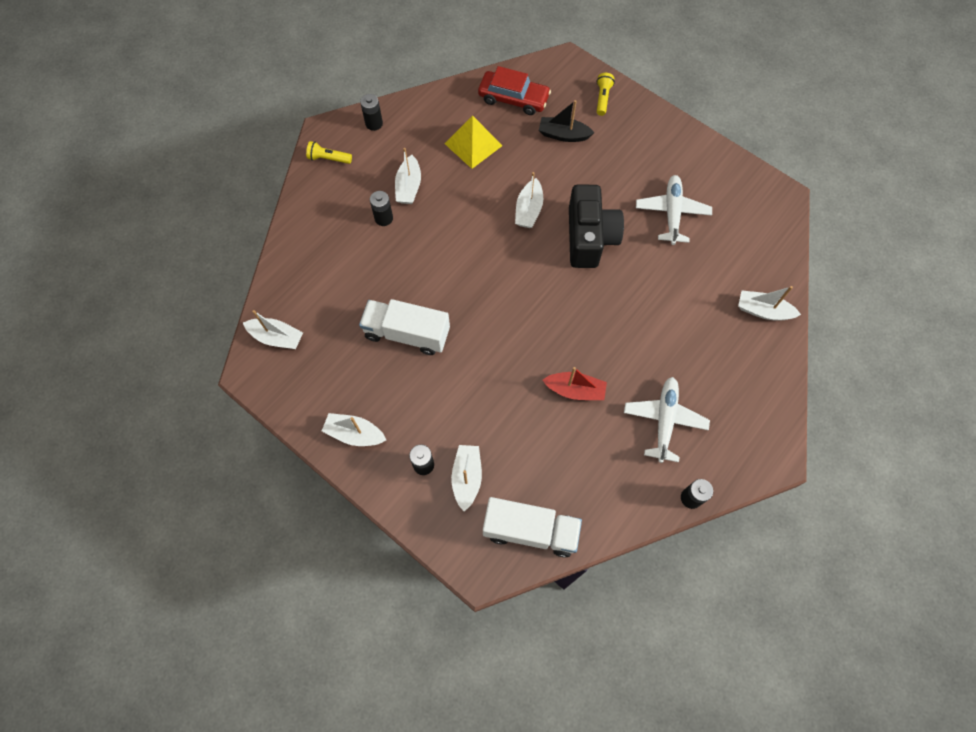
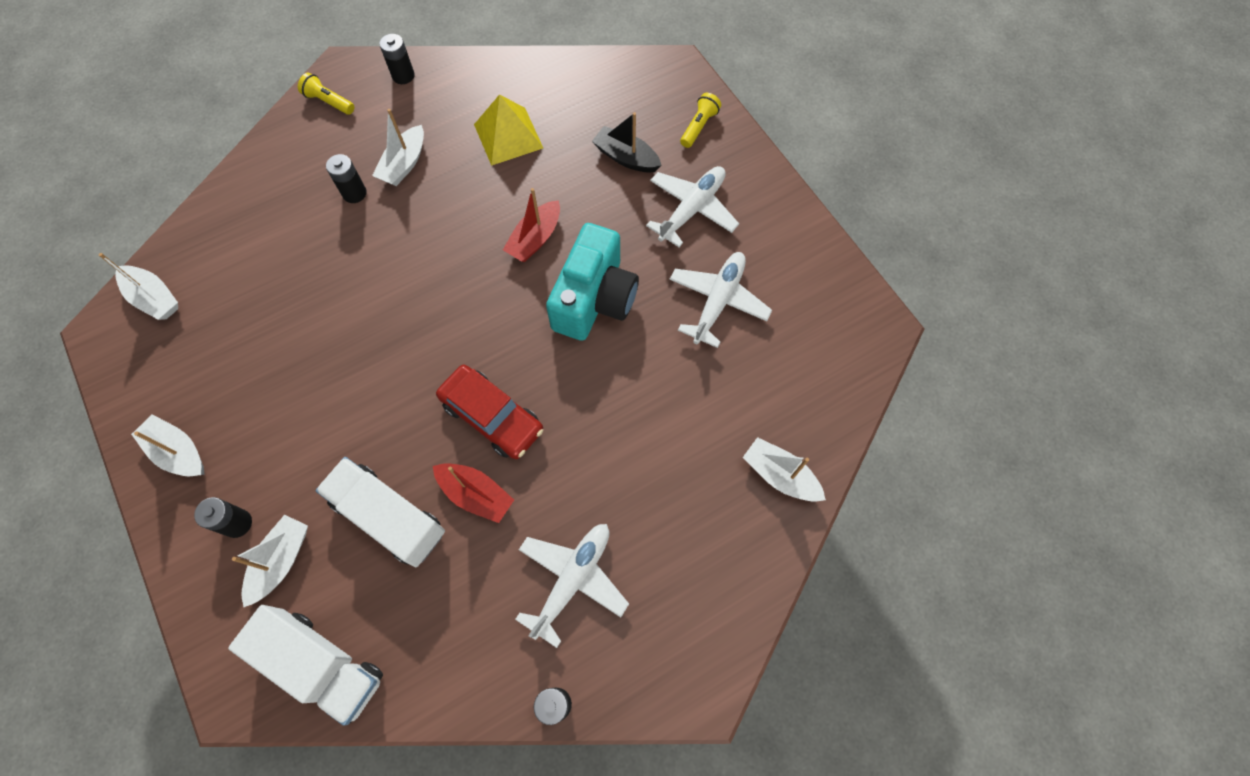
camera: 20 degrees right, 0 degrees up
white truck [359,299,450,355] -> white truck moved to [315,457,445,567]
red car [478,66,551,115] -> red car moved to [436,365,543,459]
white boat [515,172,543,228] -> red boat [503,188,560,262]
black camera [569,184,624,268] -> turquoise camera [546,223,639,341]
none -> white plane [646,166,739,247]

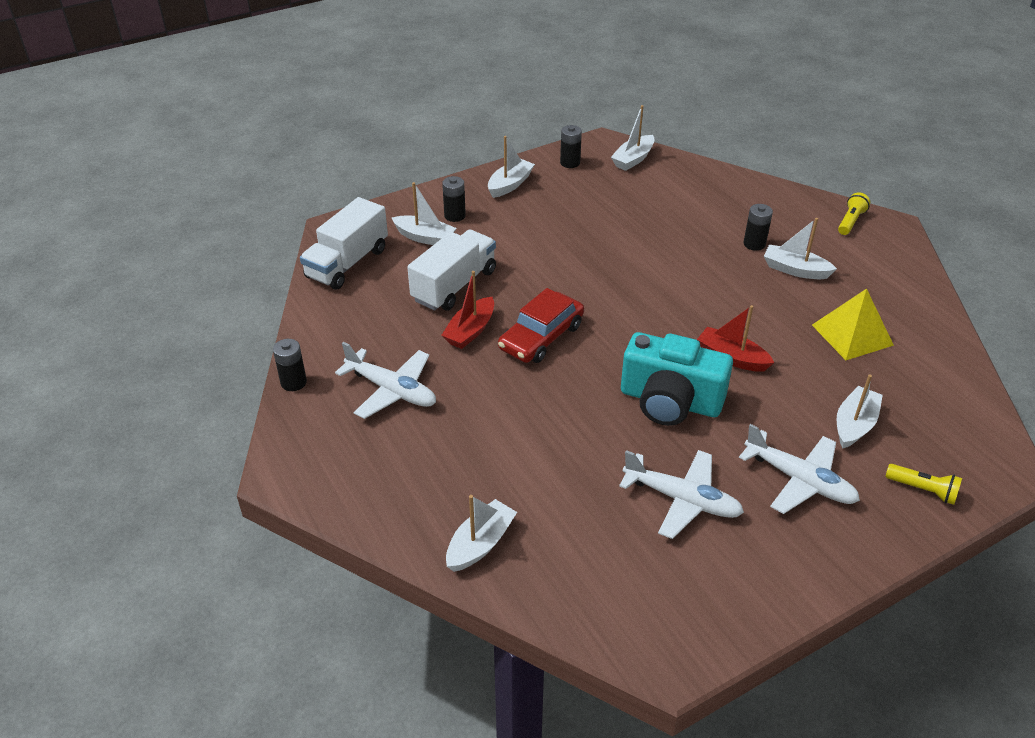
camera: 90 degrees right, 25 degrees down
black battery [379,34,415,84] -> black battery moved to [560,125,582,168]
black boat [592,112,662,173] -> white boat [837,374,883,449]

